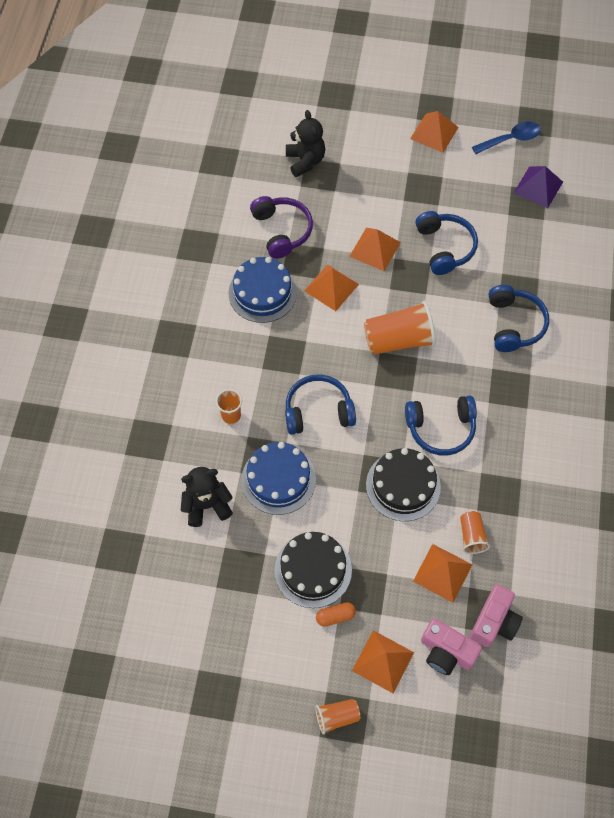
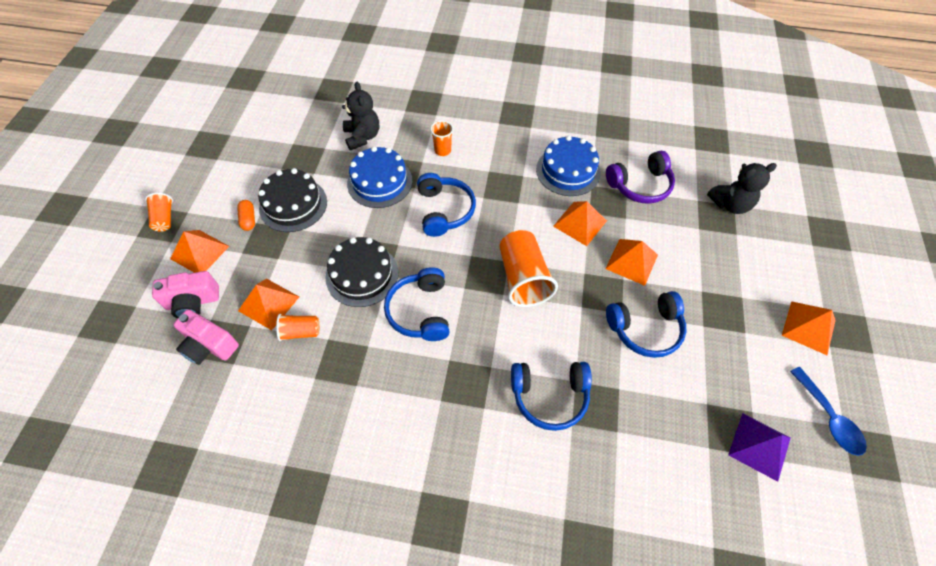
camera: 90 degrees right, 5 degrees down
pink camera [421,618,482,675] -> pink camera turned 135 degrees counterclockwise [152,271,219,318]

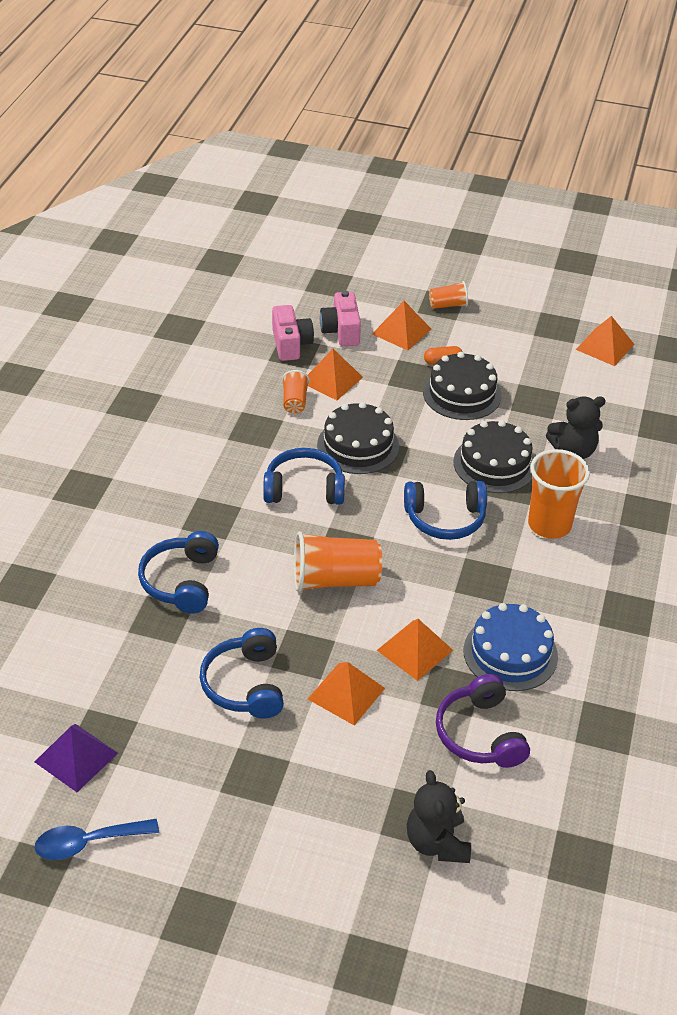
camera: 95 degrees right, 15 degrees down
pink camera [173,309,239,365] -> pink camera turned 135 degrees clockwise [272,305,314,361]
blue cake [347,146,412,208] -> black cake [453,420,534,493]
orange cup [430,120,453,156] -> orange cup [528,449,590,539], size x1.87
orange pyramid [782,301,836,355] -> orange pyramid moved to [576,316,634,366]

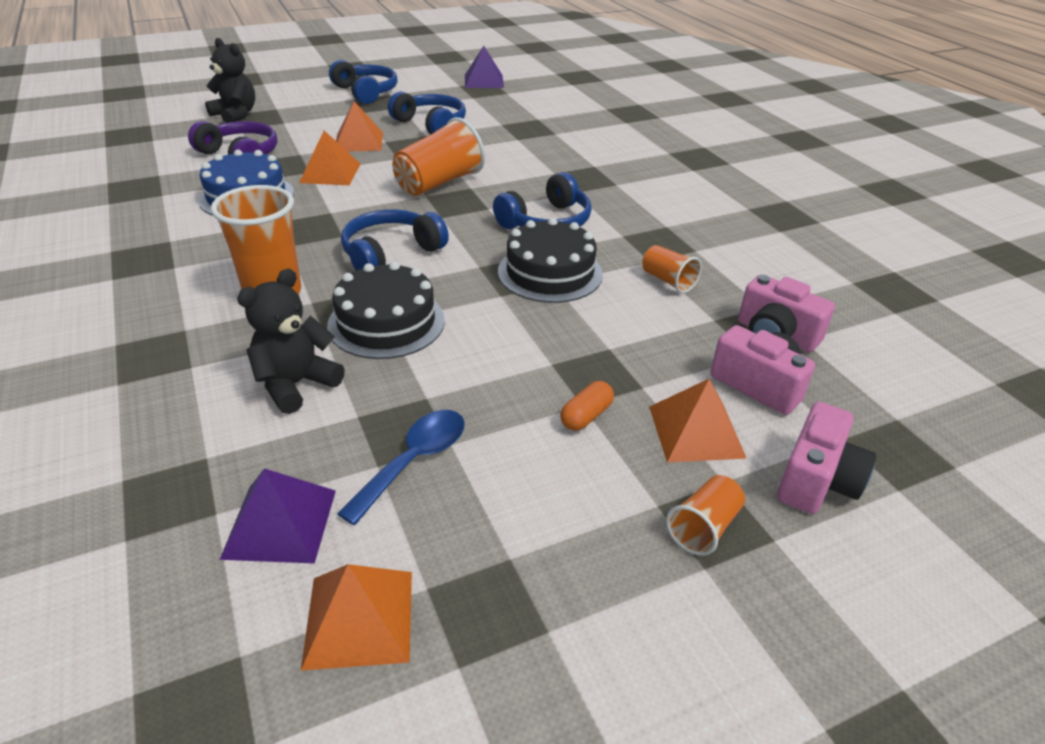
camera: 140 degrees right, 5 degrees down
blue spoon [35,819,159,860] -> blue spoon moved to [337,410,465,525]
blue headphones [138,531,219,613] -> blue headphones moved to [329,60,398,104]
orange pyramid [308,349,363,400] -> none
black cake [423,352,502,420] -> none
none -> purple pyramid [220,468,336,564]
none -> pink camera [777,402,876,514]

